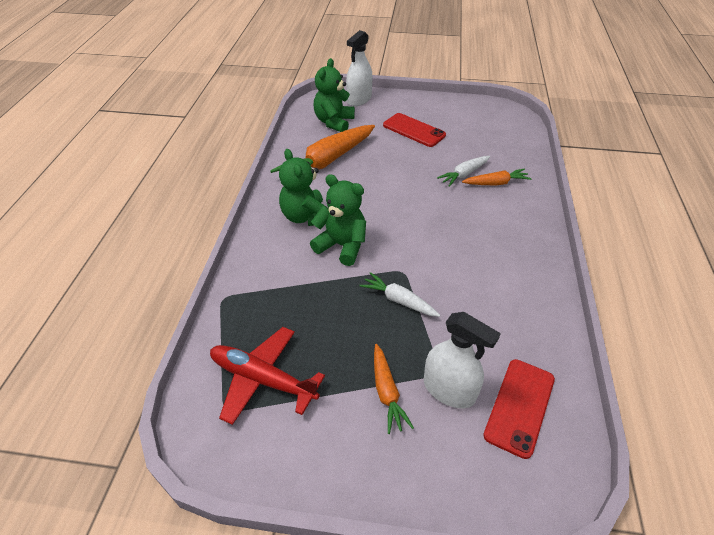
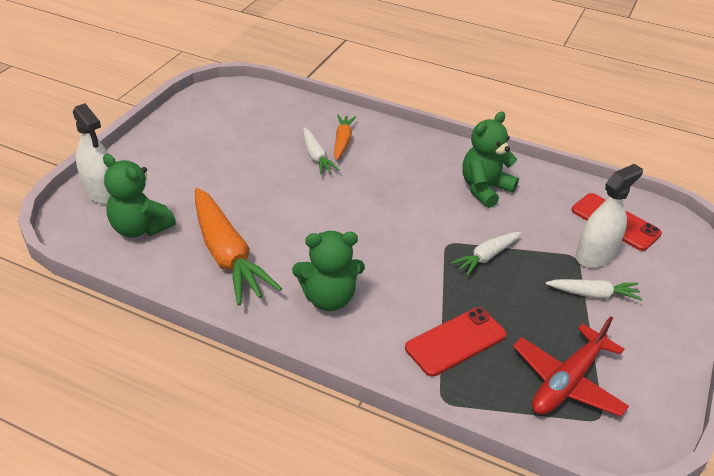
camera: 75 degrees left, 5 degrees down
green teddy bear [310,174,366,266] -> green teddy bear moved to [462,111,519,208]
orange carrot [374,344,414,434] -> white carrot [546,279,643,301]
red phone [383,113,446,147] -> red phone moved to [405,307,507,377]

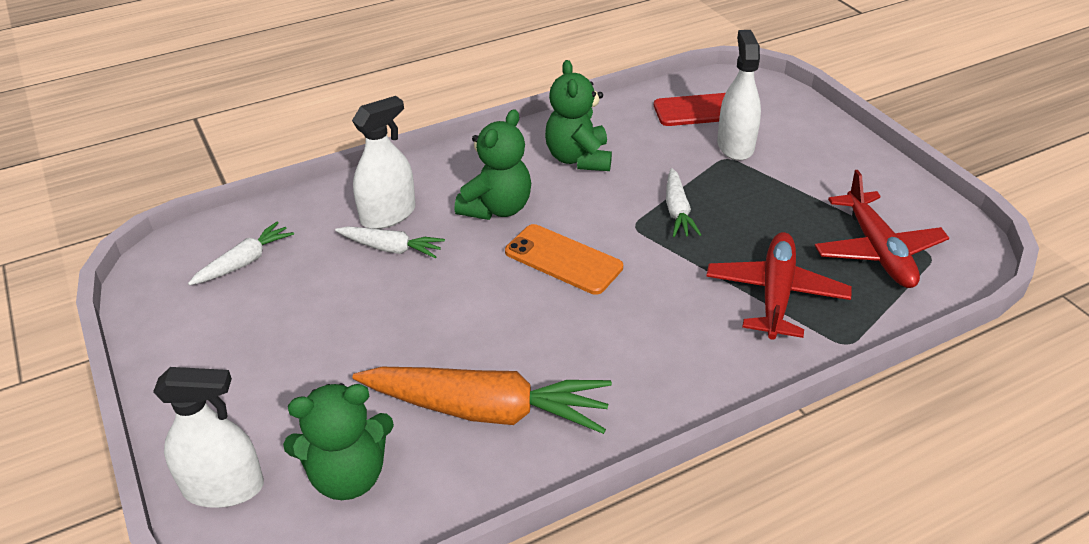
camera: 50 degrees left, 0 degrees up
green teddy bear [292,231,365,311] -> green teddy bear moved to [455,109,531,220]
orange carrot [334,115,356,160] -> white spray bottle [352,96,416,229]
red phone [405,307,507,377] -> red plane [706,232,852,340]
white carrot [546,279,643,301] -> white carrot moved to [188,221,294,285]
none -> orange phone [505,224,623,295]

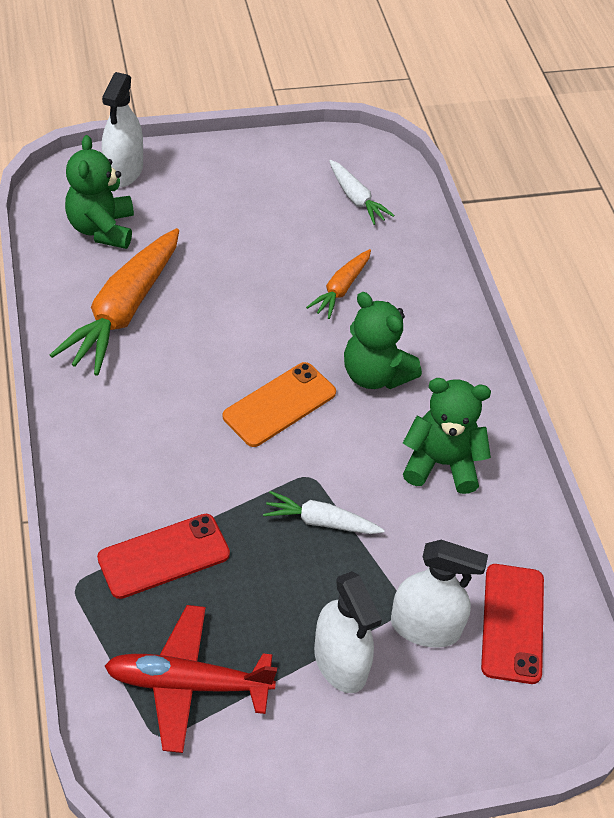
camera: 100 degrees right, 10 degrees up
white carrot [335,226,445,258] -> orange carrot [306,249,371,319]
white spray bottle [352,96,416,229] -> white spray bottle moved to [314,571,382,693]
red plane [706,232,852,340] -> red phone [97,514,230,599]

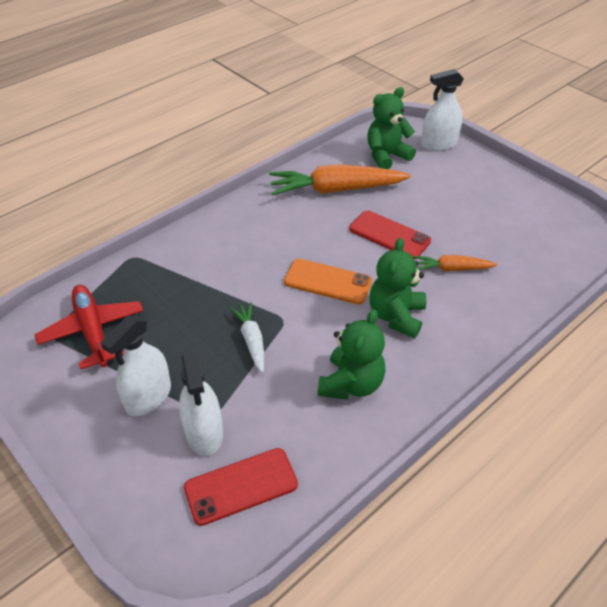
camera: 65 degrees right, 5 degrees down
red phone [97,514,230,599] -> red phone moved to [349,210,431,259]
white carrot [329,160,394,225] -> none
green teddy bear [403,378,491,494] -> green teddy bear turned 45 degrees clockwise [318,309,385,400]

